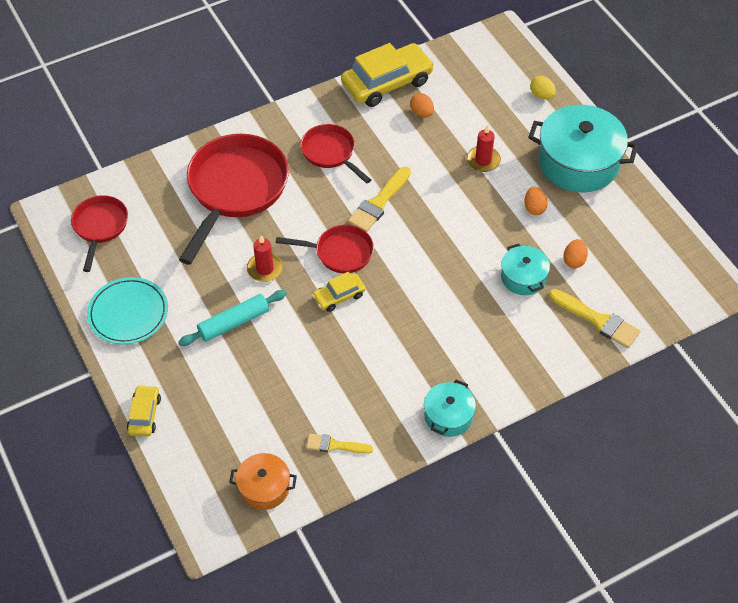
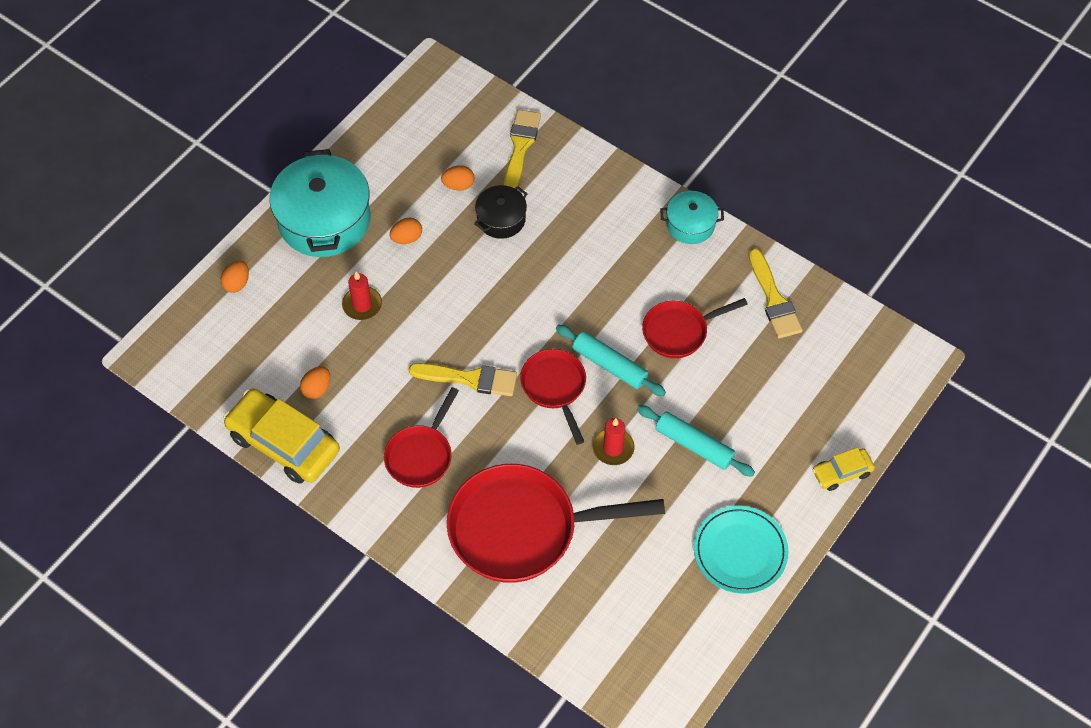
camera: 115 degrees left, 5 degrees up
red pan [71,195,128,272] -> red pan moved to [642,298,748,358]
orange pot [229,453,297,510] -> none
yellow brush [306,434,373,454] -> yellow brush [749,249,803,339], size x1.58
yellow car [312,272,366,312] -> turquoise rolling pin [556,325,666,396]
turquoise pot [501,243,550,295] -> black pot [474,185,527,239]
yellow egg [530,76,556,99] -> orange egg [221,260,249,293]

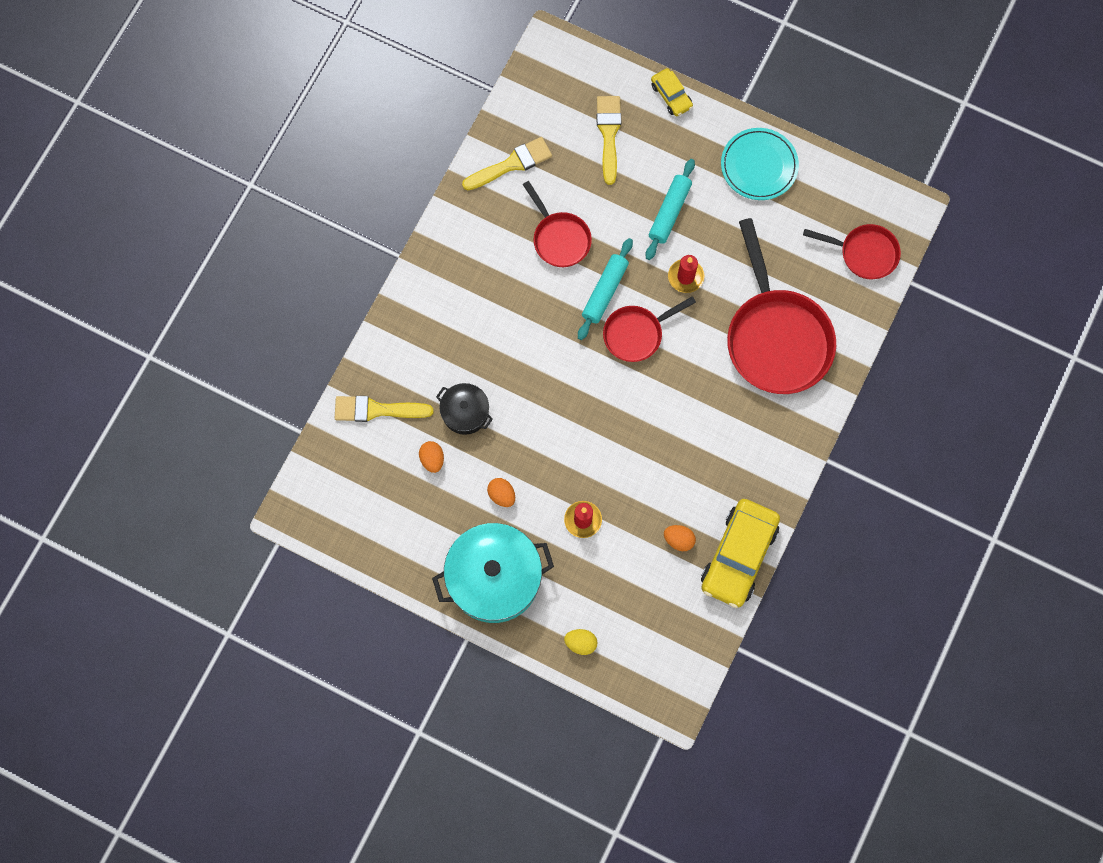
camera: 100 degrees left, 15 degrees up
orange egg [221,260,249,293] -> yellow egg [564,629,598,655]
red pan [384,387,459,488] -> red pan moved to [803,224,901,279]
yellow brush [409,363,517,396] -> yellow brush moved to [597,96,621,185]
turquoise pot [660,191,724,244] -> none

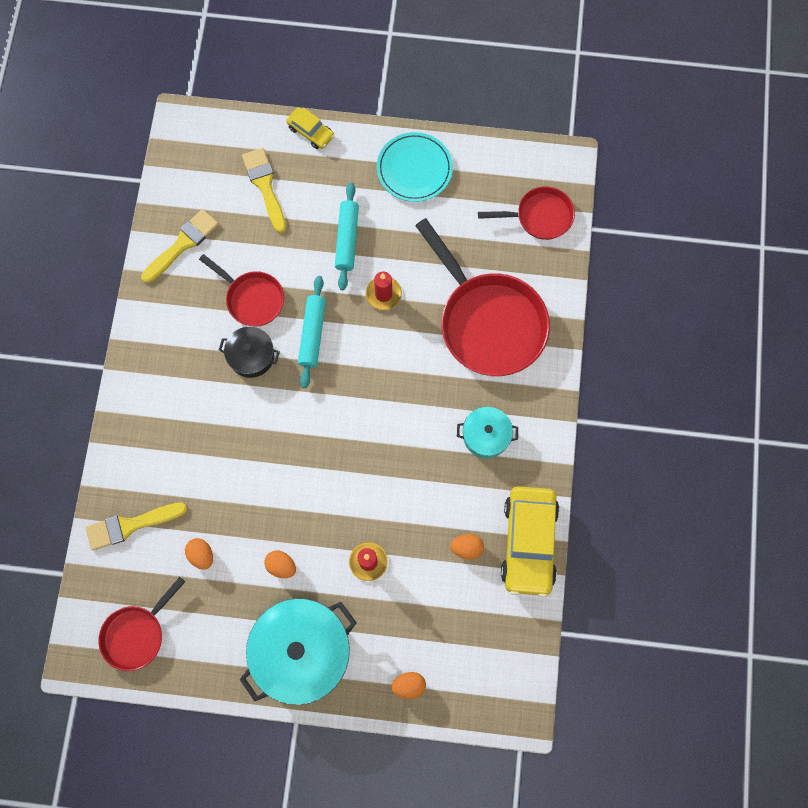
camera: 20 degrees left, 0 degrees up
black pot [436,383,493,435] -> black pot moved to [219,327,280,378]
yellow egg [564,629,598,655] -> orange egg [391,672,426,699]
red pan [603,296,696,362] -> red pan moved to [99,577,185,671]
none -> turquoise pot [457,407,518,458]

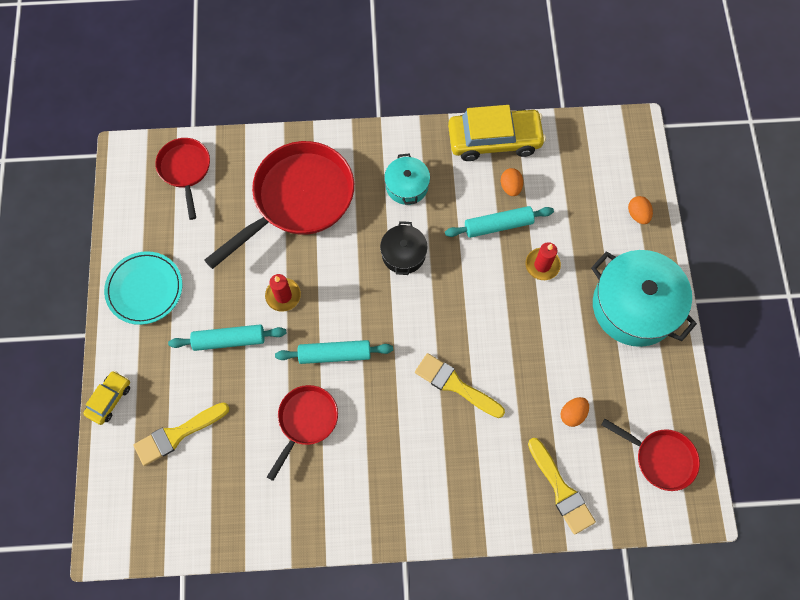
camera: 100 degrees left, 5 degrees down
yellow brush [141,209,219,283] -> yellow brush moved to [415,353,505,418]
black pot [219,327,280,378] -> black pot moved to [380,221,427,275]
orange egg [264,550,296,578] -> none
none -> turquoise rolling pin [445,206,554,238]

